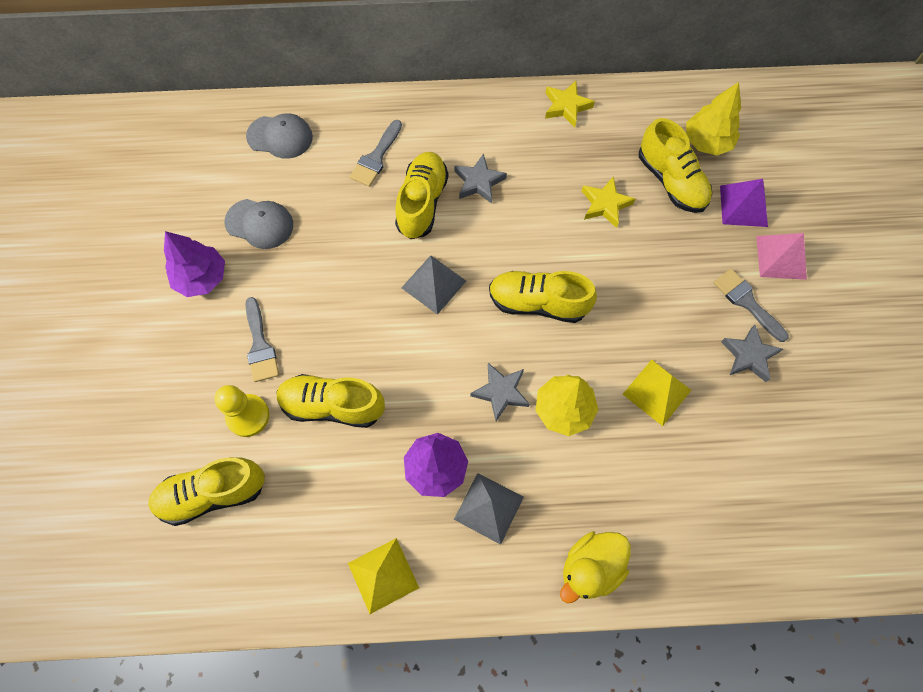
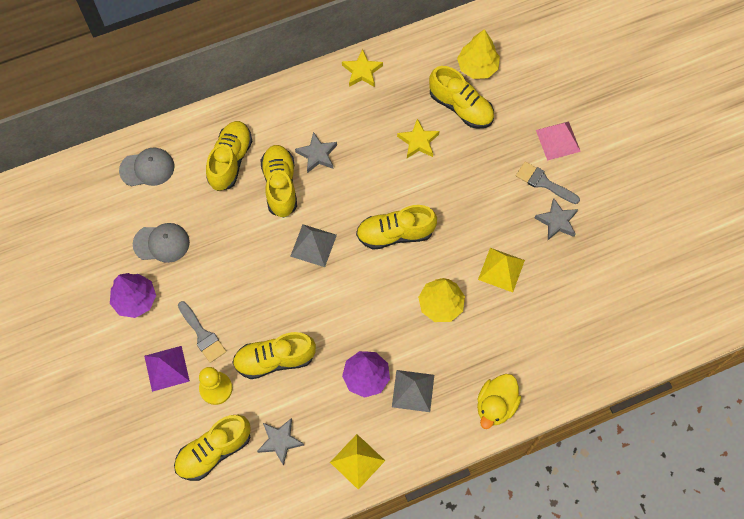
camera: 20 degrees left, 0 degrees up
grey brush [350,120,402,187] -> yellow shoe [206,121,252,191]
grey star [470,363,530,421] -> grey star moved to [257,418,304,466]
purple pyramid [720,179,768,227] -> purple pyramid moved to [144,346,190,392]

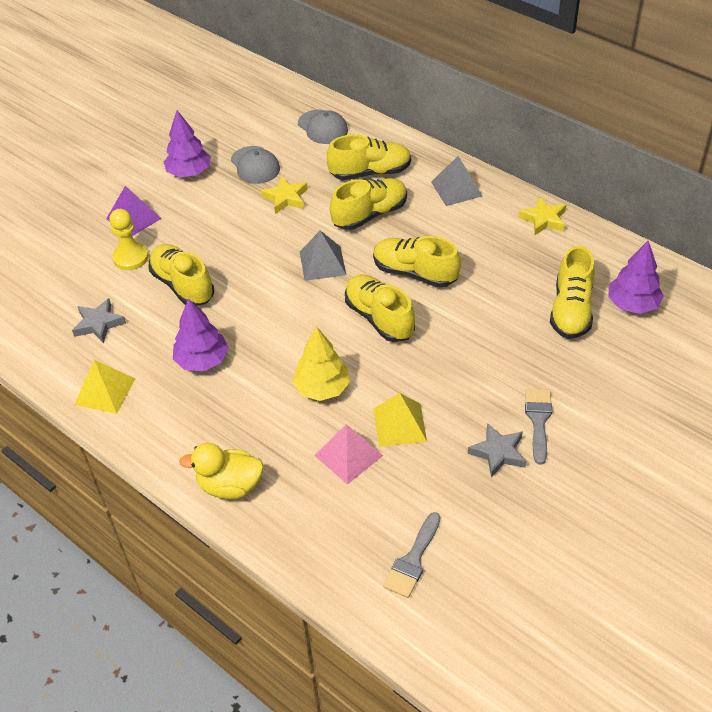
camera: 65 degrees right, 20 degrees down
yellow shoe [174,415,251,481] -> yellow shoe moved to [373,236,461,288]
grey brush [178,301,226,363] -> grey brush moved to [383,512,440,598]
grey star [295,132,337,173] -> none
grey pyramid [392,370,434,412] -> grey pyramid moved to [431,156,482,206]
yellow star [397,119,439,158] -> yellow star moved to [261,176,308,214]
yellow tree [457,29,500,79] -> purple tree [609,241,664,314]
pink pyramid [536,121,581,161] -> pink pyramid moved to [314,424,383,485]

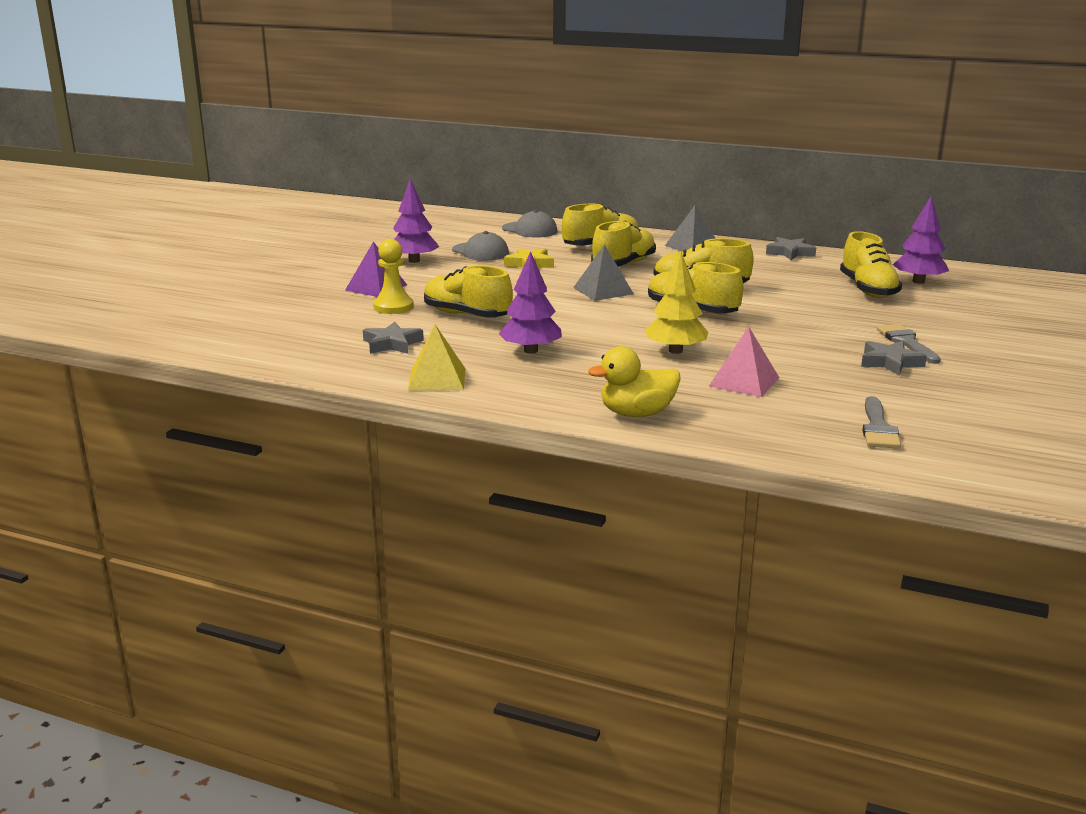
camera: 20 degrees left, 25 degrees down
yellow pyramid [374,393,427,447] -> none
yellow star [518,196,566,235] -> grey star [766,237,816,260]

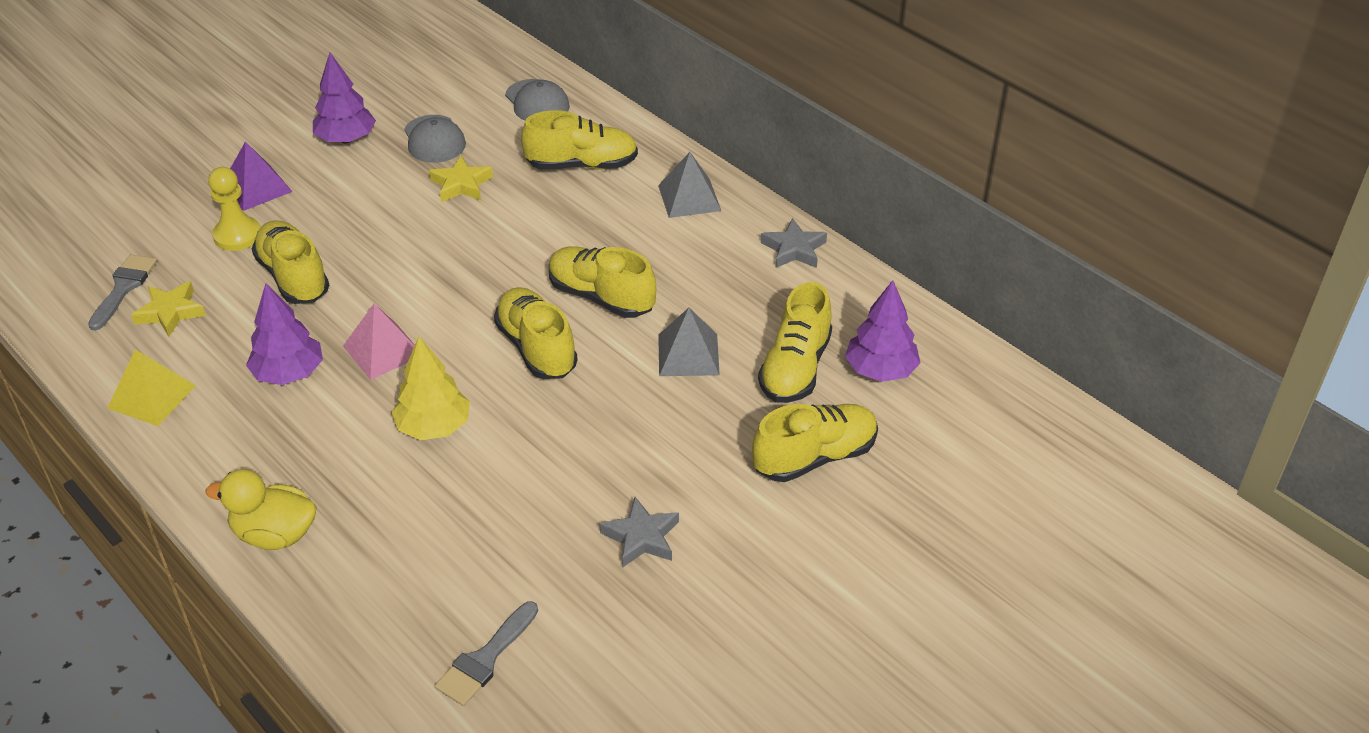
camera: 25 degrees right, 20 degrees up
grey star [363,322,424,354] -> yellow star [131,281,206,337]
grey pyramid [573,244,634,301] -> grey pyramid moved to [658,308,720,376]
yellow shoe [591,221,656,266] -> yellow shoe moved to [752,404,878,482]
pink pyramid [709,327,779,397] -> pink pyramid moved to [343,303,415,380]
grey brush [877,324,941,364] -> grey brush moved to [88,255,157,331]

